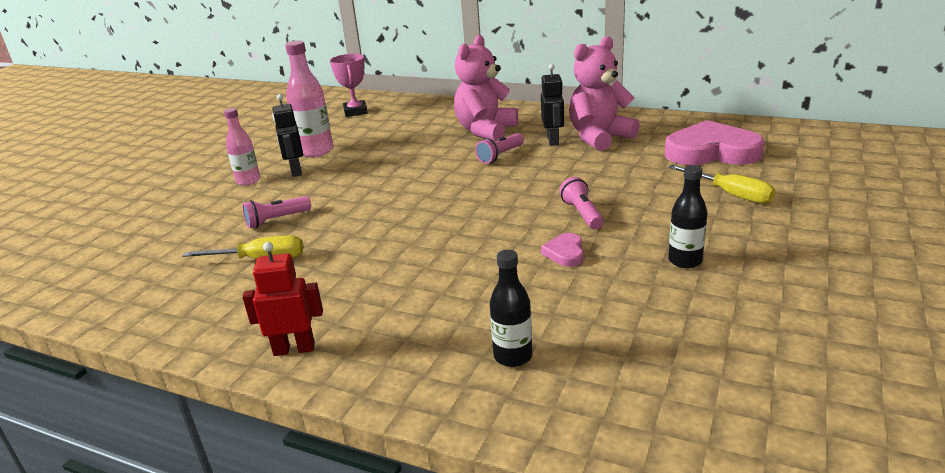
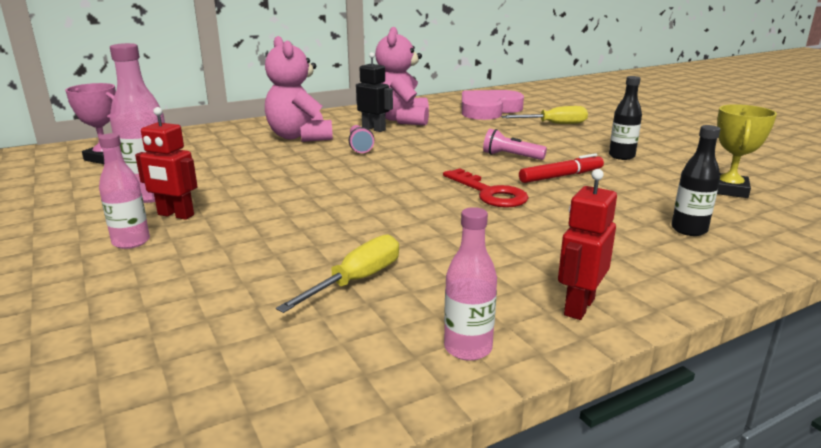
camera: 55 degrees left, 5 degrees down
pink flashlight [242,196,311,229] -> none
black robot [272,94,303,177] -> red robot [135,107,198,220]
pink heart [541,233,583,267] -> red marker [519,153,604,183]
none -> red key [443,168,529,208]
none -> pink bottle [444,207,497,361]
none -> yellow trophy [717,104,777,198]

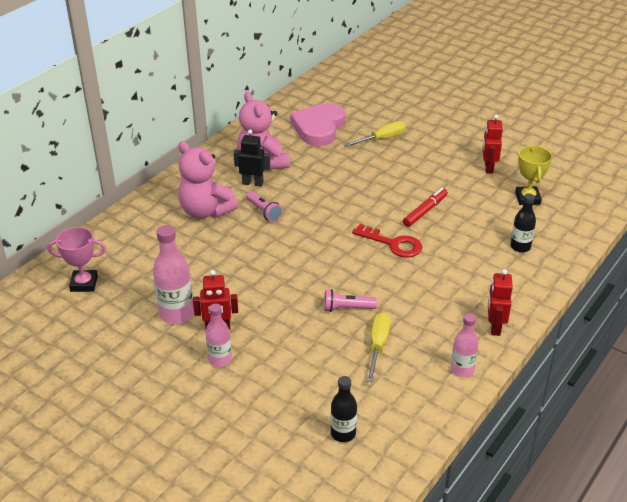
camera: 25 degrees left, 15 degrees up
pink flashlight [483,129,547,160] -> pink flashlight moved to [324,289,377,312]
black bottle [609,76,642,160] -> black bottle moved to [331,376,357,442]
none -> red robot [482,114,503,174]

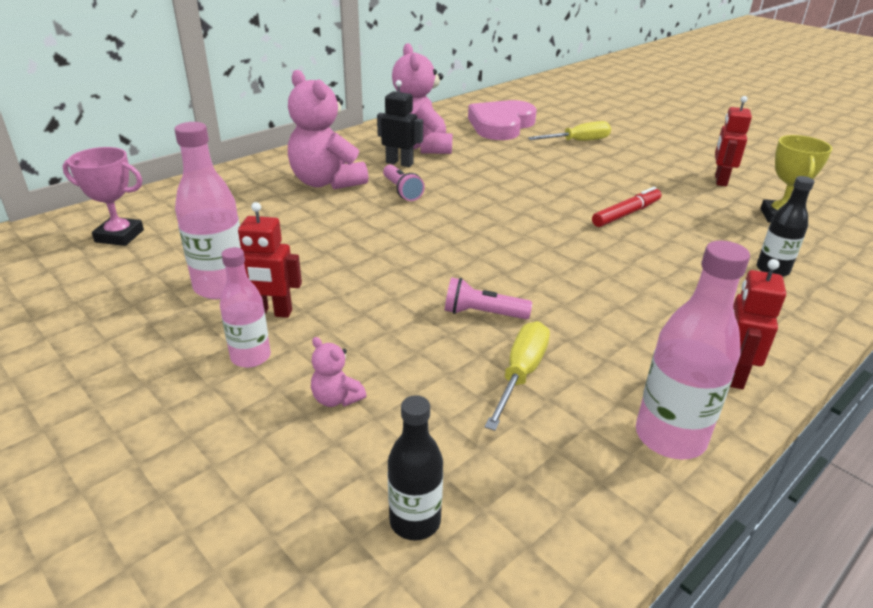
camera: 10 degrees right, 5 degrees down
red key [352,224,422,258] -> none
pink bottle [451,313,479,378] -> pink bottle [636,240,750,460], size x1.57
none -> pink teddy bear [311,337,366,407]

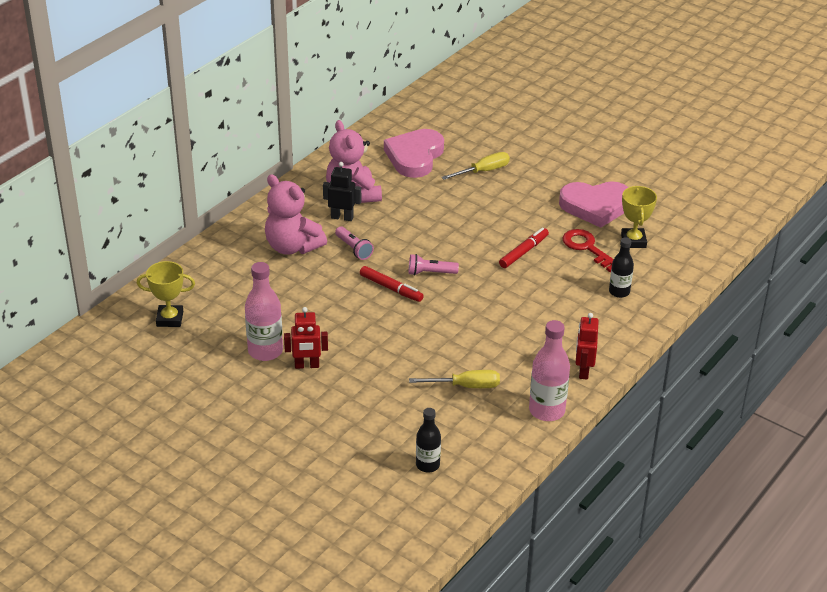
camera: 10 degrees left, 5 degrees up
pink trophy [63,147,144,246] -> yellow trophy [137,261,195,327]
pink bottle [220,247,271,368] -> none
pink teddy bear [311,337,366,407] -> none
pink flashlight [445,277,532,319] -> pink flashlight moved to [409,254,459,276]
yellow screwdriver [485,321,550,431] -> yellow screwdriver turned 75 degrees clockwise [409,370,500,388]
red robot [715,96,752,186] -> pink heart [559,181,629,228]
none -> red marker [360,266,424,302]
none -> red key [563,229,614,272]

